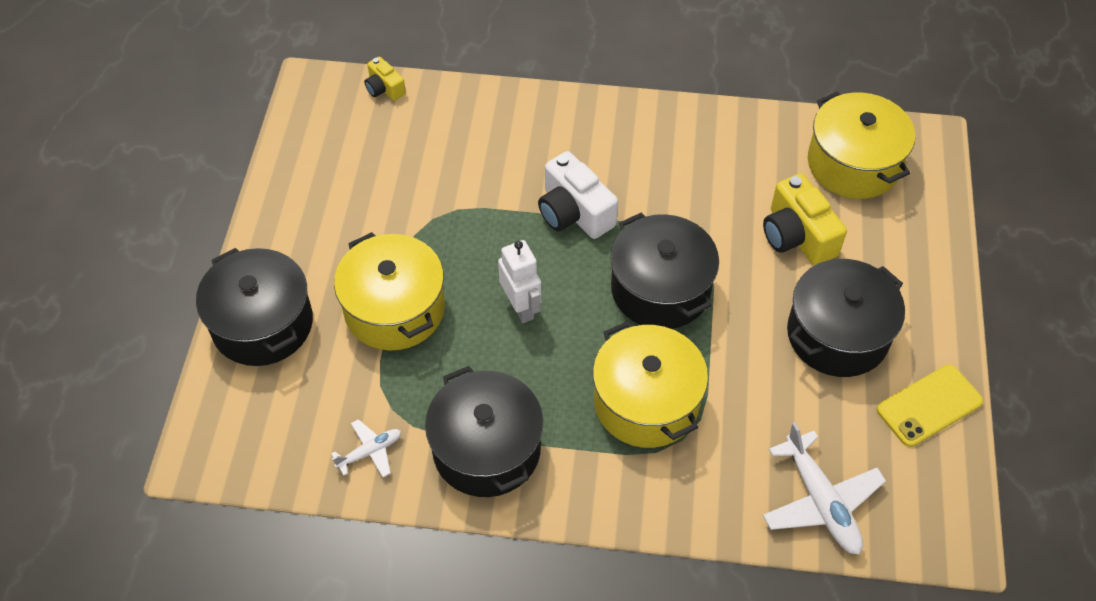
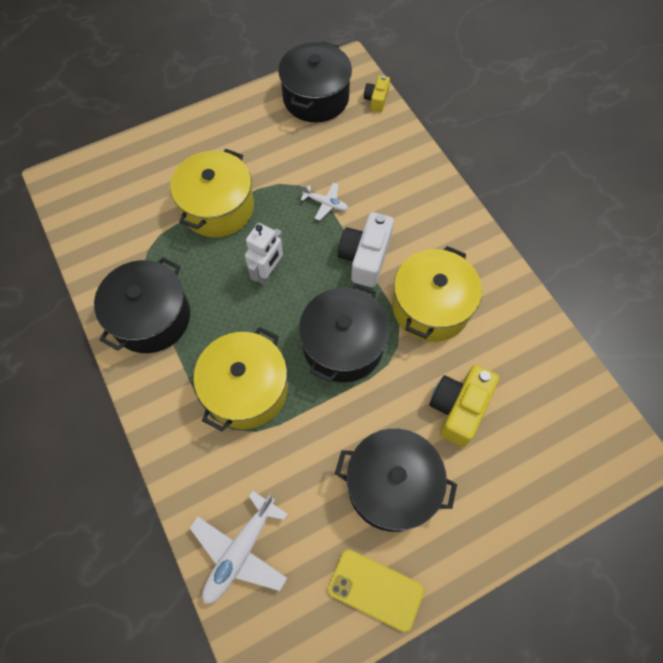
camera: 55 degrees right, 10 degrees up
black pot [196,248,313,366] -> black pot moved to [278,41,352,122]
white plane [331,419,401,477] -> white plane moved to [300,183,348,221]
yellow pot [808,92,915,199] -> yellow pot moved to [392,246,482,342]

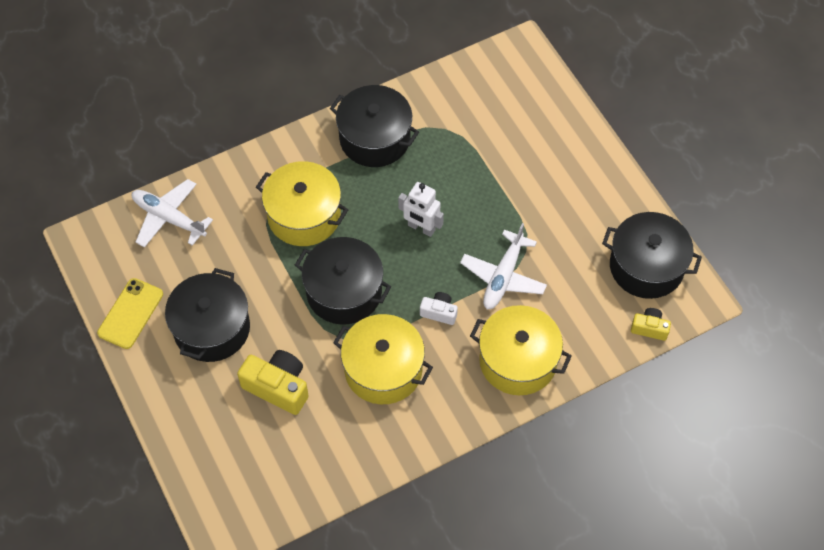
camera: 90 degrees right, 5 degrees down
yellow pot [170,149,254,238] -> yellow pot moved to [470,305,572,395]
white plane [300,183,348,221] -> white plane [460,223,547,309], size x1.82
white camera [338,212,394,287] -> white camera [420,292,458,325], size x0.56

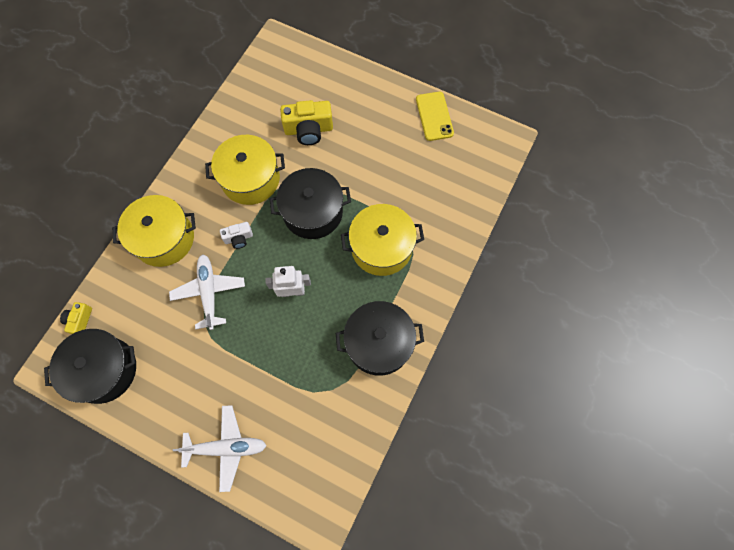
camera: 145 degrees right, 10 degrees up
white plane [132,179,213,248] -> white plane moved to [173,405,267,492]
black pot [165,268,250,362] -> none
yellow camera [631,308,671,341] -> yellow camera turned 120 degrees clockwise [60,302,92,334]

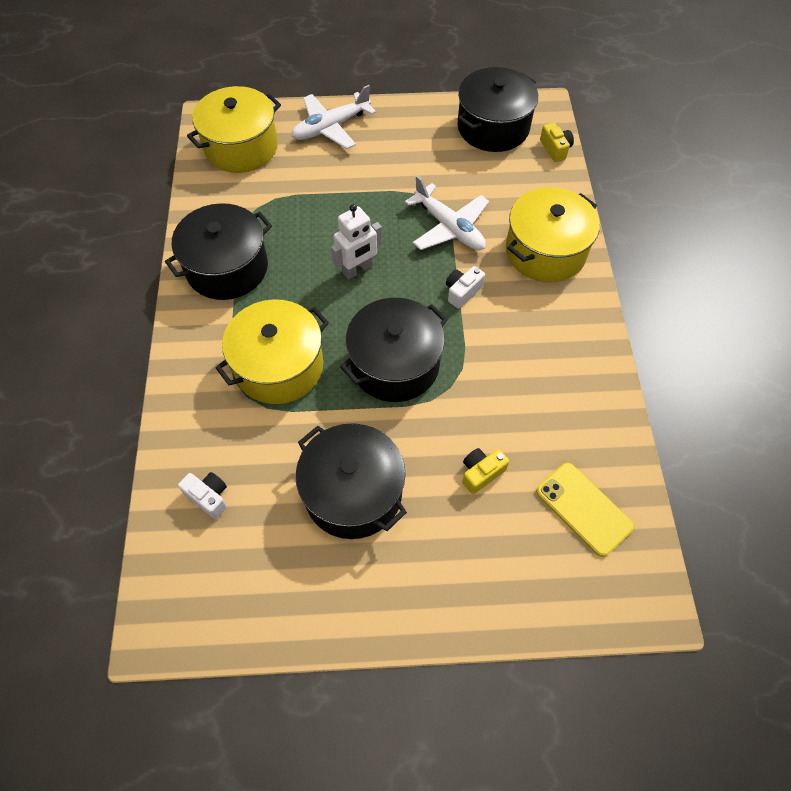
camera: 150 degrees right, 10 degrees down
yellow pot [205,135,285,205] -> yellow pot moved to [187,86,281,173]
yellow camera [280,100,333,145] -> yellow camera [462,448,509,494], size x0.56
yellow phone [416,92,454,141] -> yellow phone moved to [536,463,634,557]
none -> white camera [178,472,227,519]
none -> black pot [296,423,407,539]

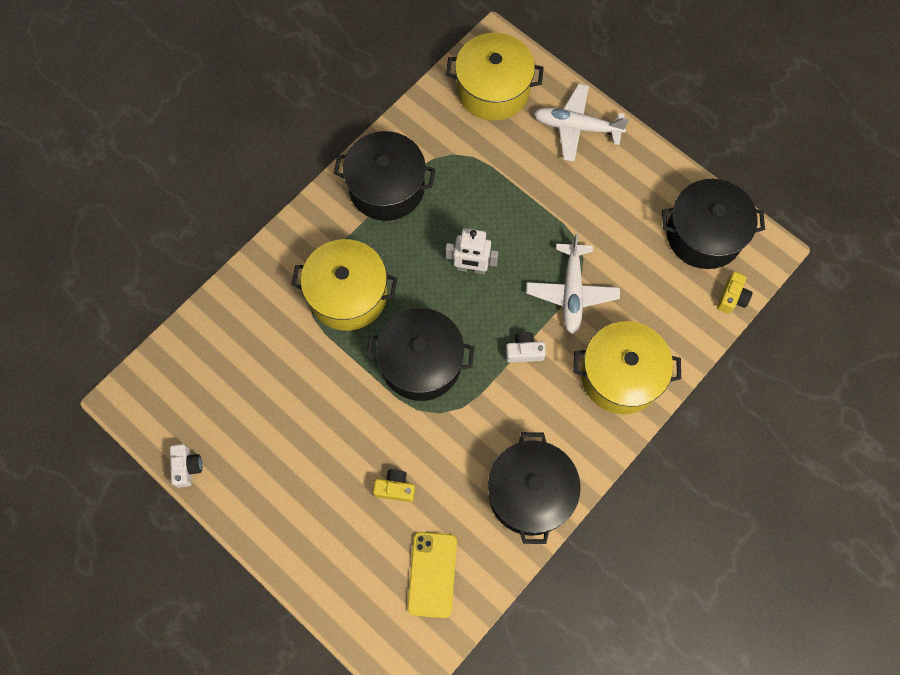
camera: 45 degrees right, 10 degrees up
white camera [178,472,227,519] -> white camera moved to [170,444,202,488]
black pot [296,423,407,539] -> black pot moved to [488,432,581,544]

